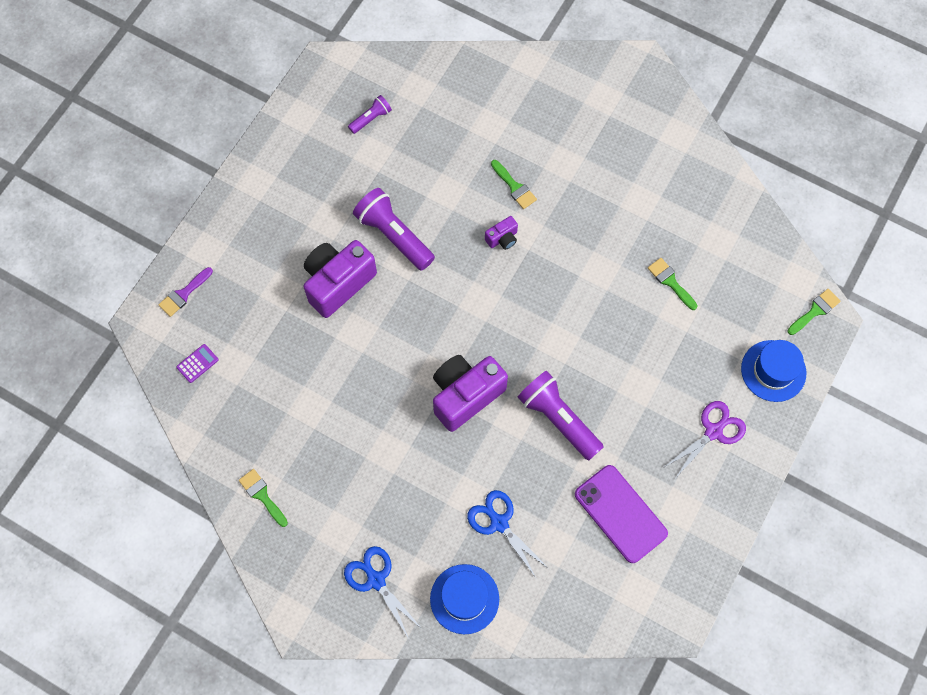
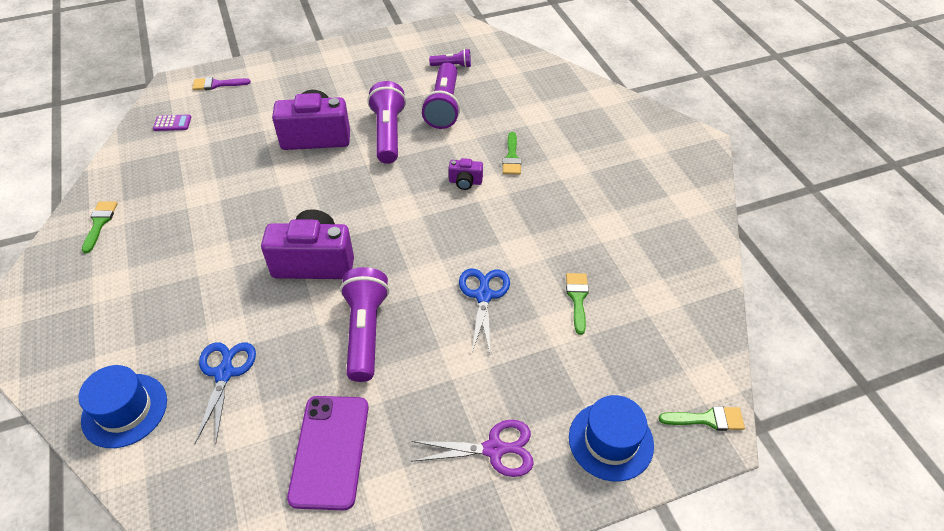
camera: 40 degrees right, 20 degrees down
blue scissors [344,546,422,639] -> blue scissors moved to [459,268,510,353]
none -> purple flashlight [421,63,460,129]

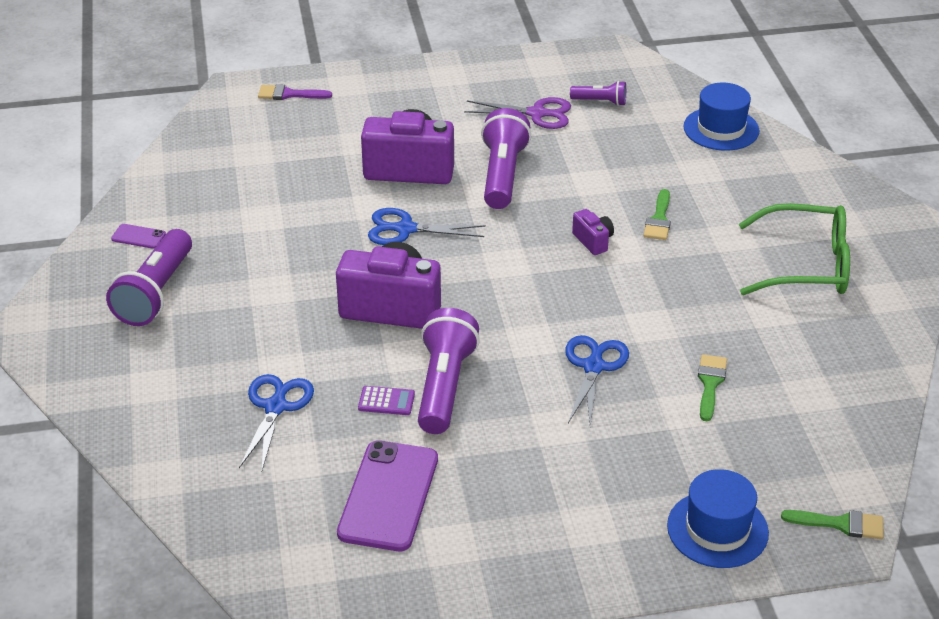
camera: 10 degrees right, 10 degrees down
blue hat [79,365,167,448] -> blue hat moved to [683,83,759,151]
green brush [82,201,118,253] -> purple phone [111,224,166,249]
purple calculator [153,115,191,131] -> purple calculator moved to [358,386,415,415]
purple scissors [411,420,534,477] -> purple scissors moved to [464,97,571,129]
purple flashlight [421,63,460,129] -> purple flashlight moved to [106,229,192,326]
purple camera [449,158,483,190] -> purple camera turned 135 degrees counterclockwise [572,209,614,255]
none -> blue scissors [368,208,486,245]
none -> green glasses [739,203,850,295]

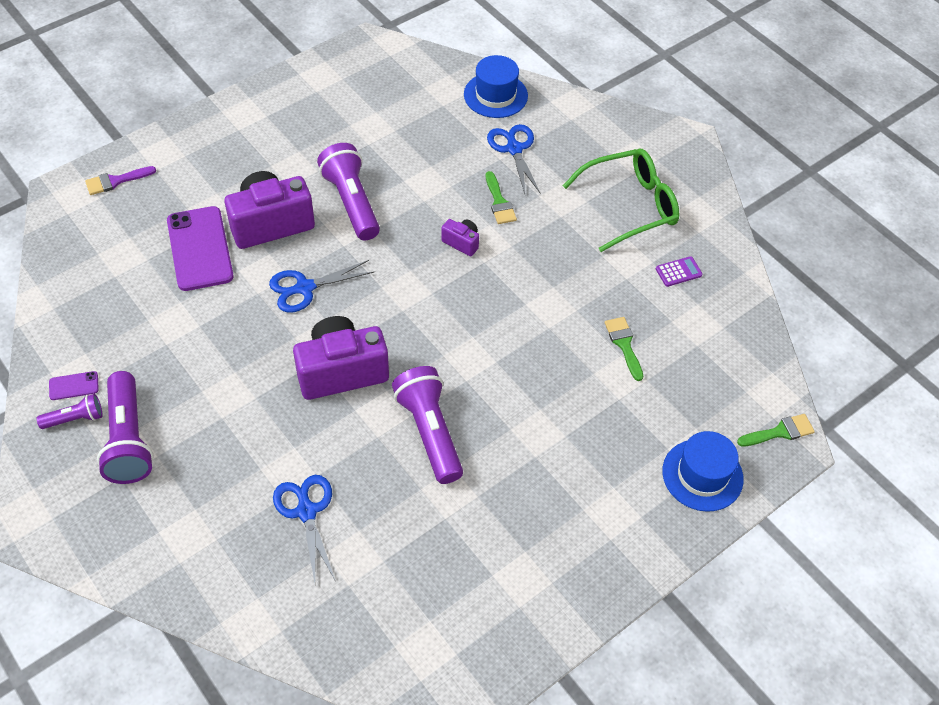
camera: 30 degrees left, 15 degrees up
purple phone [337,440,438,551] -> purple phone moved to [167,206,234,291]
purple calculator [358,386,415,415] -> purple calculator moved to [656,256,702,287]
purple scissors [464,97,571,129] -> none
blue scissors [565,335,629,426] -> blue scissors moved to [487,124,541,194]
purple flashlight [570,81,626,106] -> purple flashlight moved to [37,394,103,429]

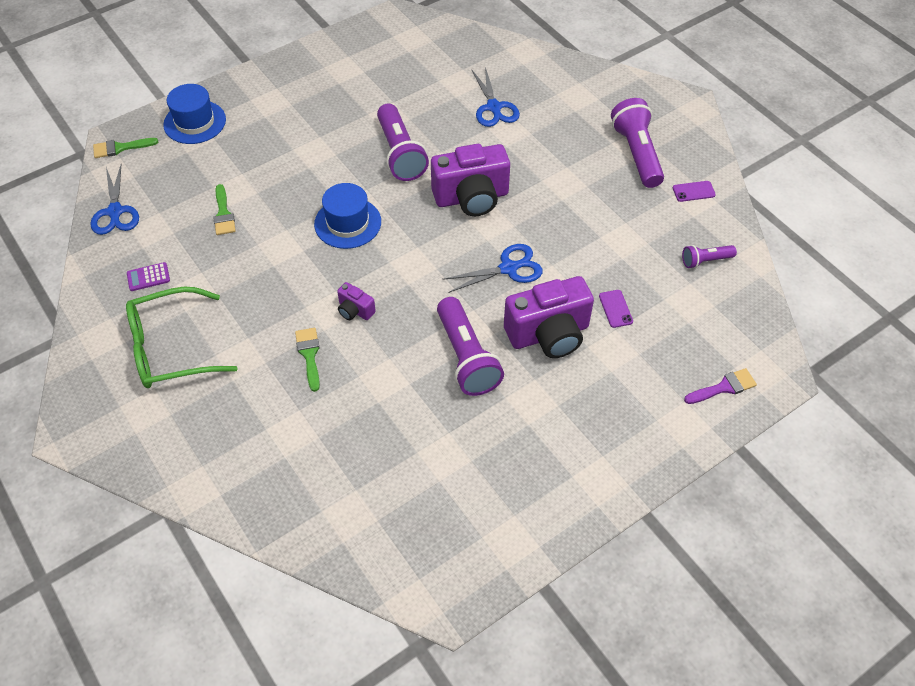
camera: 175 degrees left, 0 degrees up
purple flashlight [37,394,103,429] -> purple flashlight moved to [682,245,737,268]
purple phone [167,206,234,291] -> purple phone [599,290,633,328], size x0.44
blue hat [464,55,528,118] -> blue hat moved to [314,183,381,249]
blue scissors [487,124,541,194] -> blue scissors moved to [91,165,139,235]

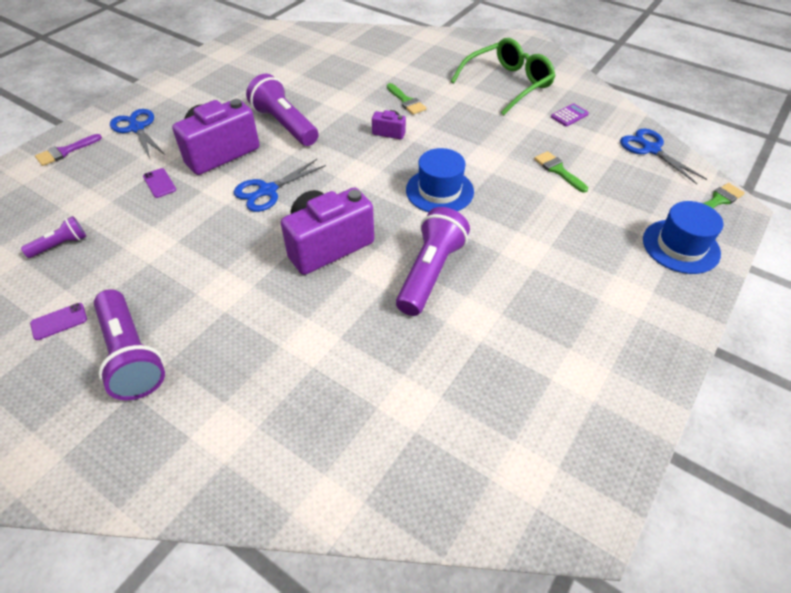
camera: 160 degrees right, 5 degrees down
purple flashlight [377,104,429,181] -> purple flashlight turned 60 degrees clockwise [396,207,470,316]
blue scissors [472,67,520,127] -> blue scissors moved to [110,109,165,159]

